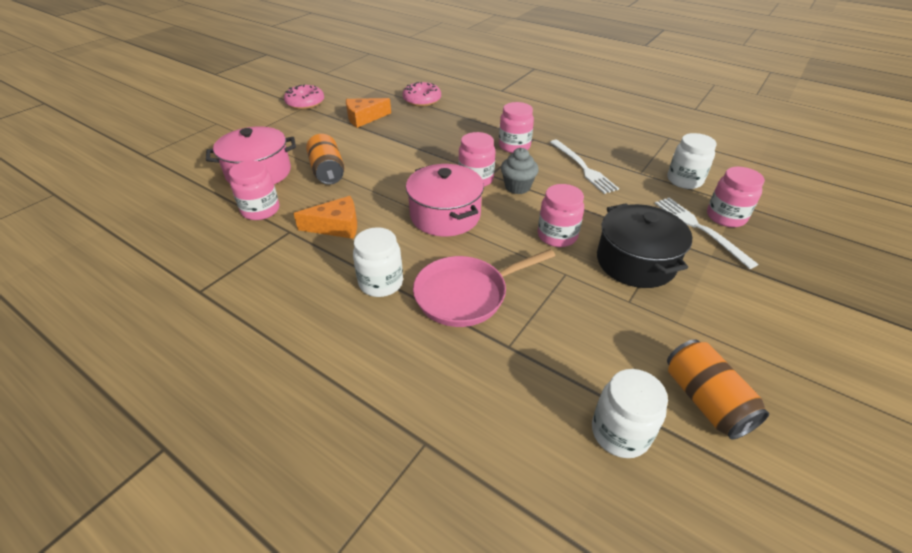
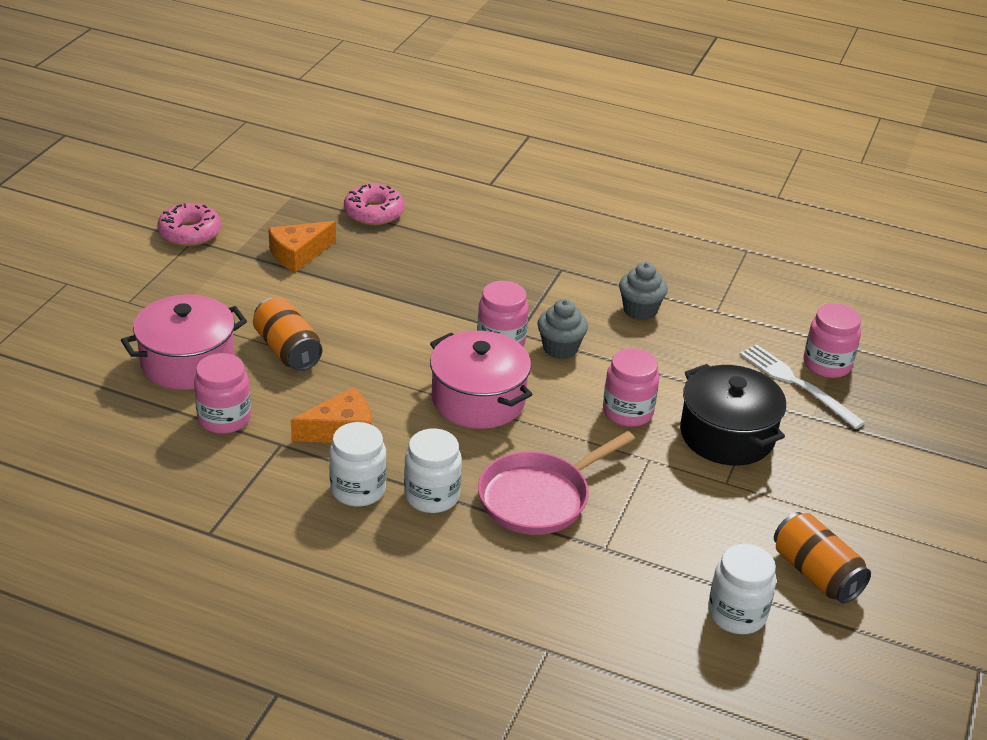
camera: 15 degrees left, 5 degrees down
pink jar [499,102,534,153] -> none
white fork [550,140,619,194] -> grey cupcake [619,262,668,320]
white jar [667,133,717,189] -> white jar moved to [329,422,387,507]

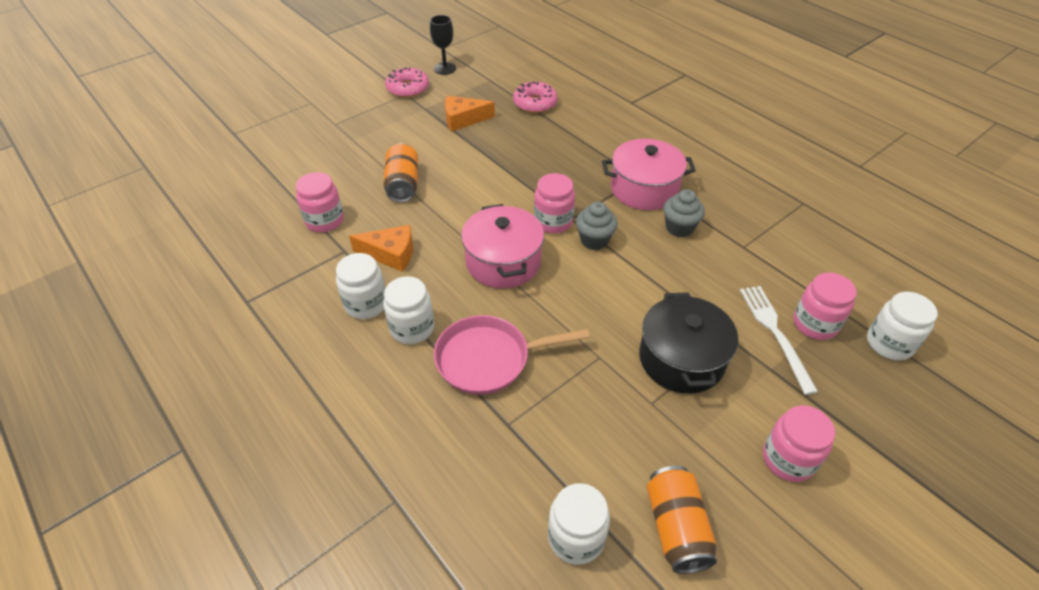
camera: 30 degrees right, 10 degrees up
pink pot [121,294,247,390] -> pink pot moved to [602,139,696,210]
pink jar [603,348,659,427] -> pink jar moved to [763,406,835,482]
none -> black goblet [430,15,456,75]
none -> white jar [867,292,938,361]

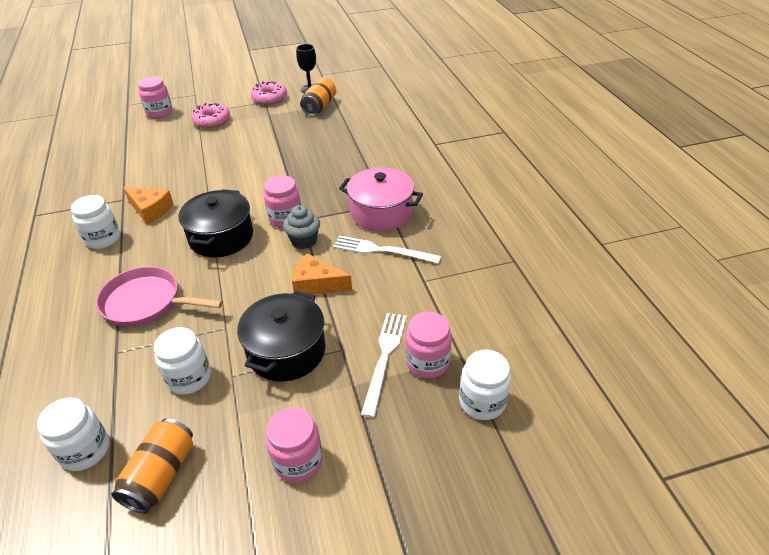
camera: 25 degrees right, 5 degrees down
pink jar [296,172,344,232] -> pink jar moved to [138,76,173,119]
orange can [383,143,418,202] -> orange can moved to [300,77,336,115]
white jar [383,276,434,344] -> white jar moved to [154,327,211,395]
orange cheese [445,96,495,132] -> orange cheese moved to [292,253,352,295]
pink pot [461,204,544,289] -> black pot [178,189,253,258]
pink donut [513,82,558,113] -> pink donut moved to [191,103,230,128]
grey cupcake [663,189,705,237] -> white fork [333,236,441,264]

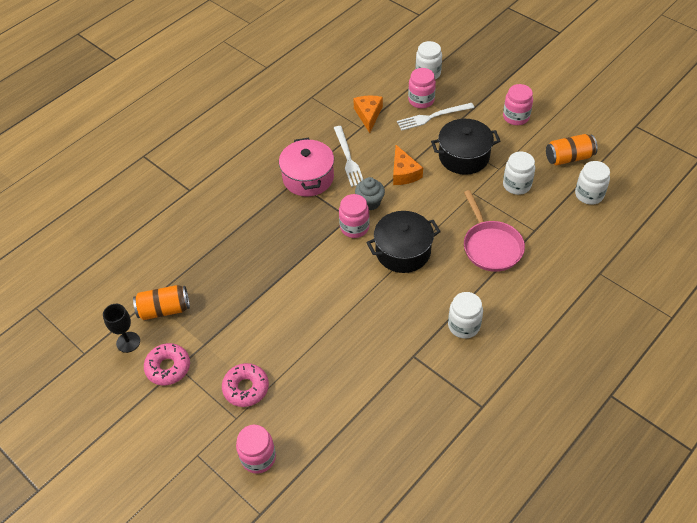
camera: 120 degrees left, 10 degrees up
orange cheese [123,187,174,224] -> orange cheese moved to [353,96,383,133]

